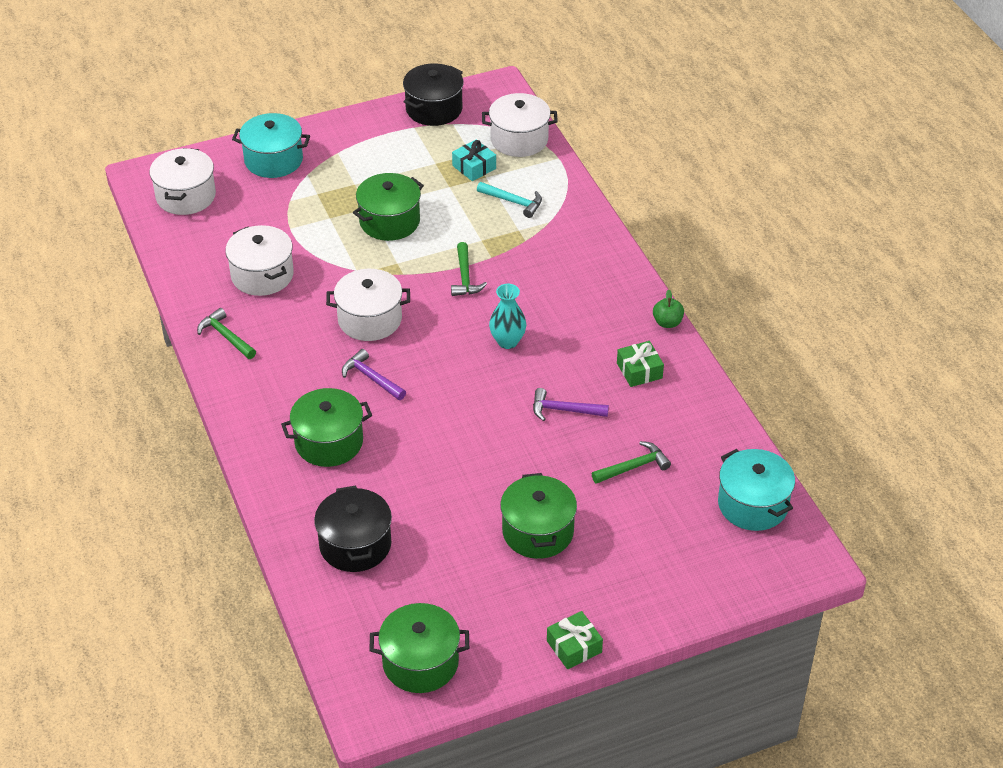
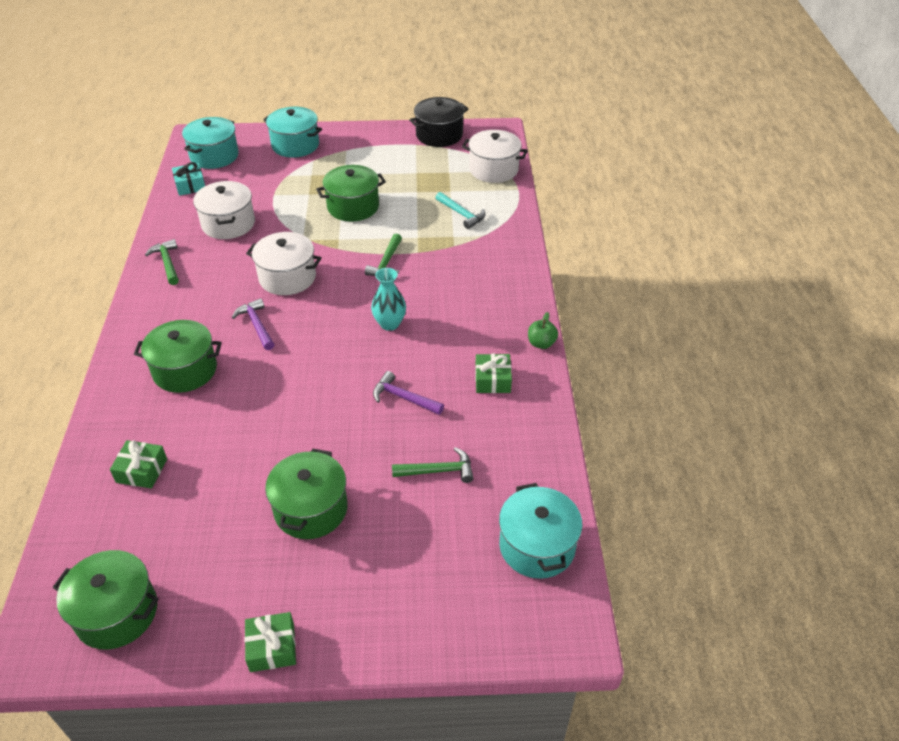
camera: 20 degrees right, 0 degrees up
white pot [149,148,216,215] -> turquoise pot [182,117,239,169]
black pot [314,486,392,572] -> green gift [110,440,167,489]
turquoise gift [452,140,496,181] -> turquoise gift moved to [172,162,205,196]

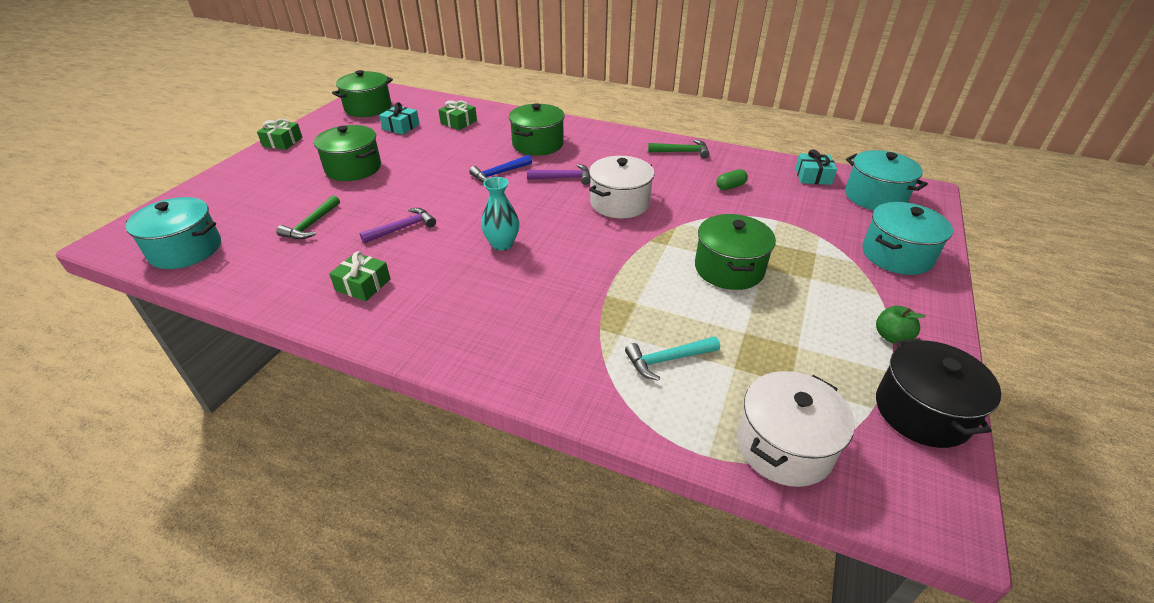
camera: 115 degrees right, 5 degrees down
white pot [193,181,255,239] -> green capsule [716,169,748,190]
green hammer [365,234,402,276] -> none
green apple [528,312,558,349] -> green apple moved to [876,306,926,343]
none -> turquoise gift [379,102,420,134]
none -> blue hammer [469,155,532,183]

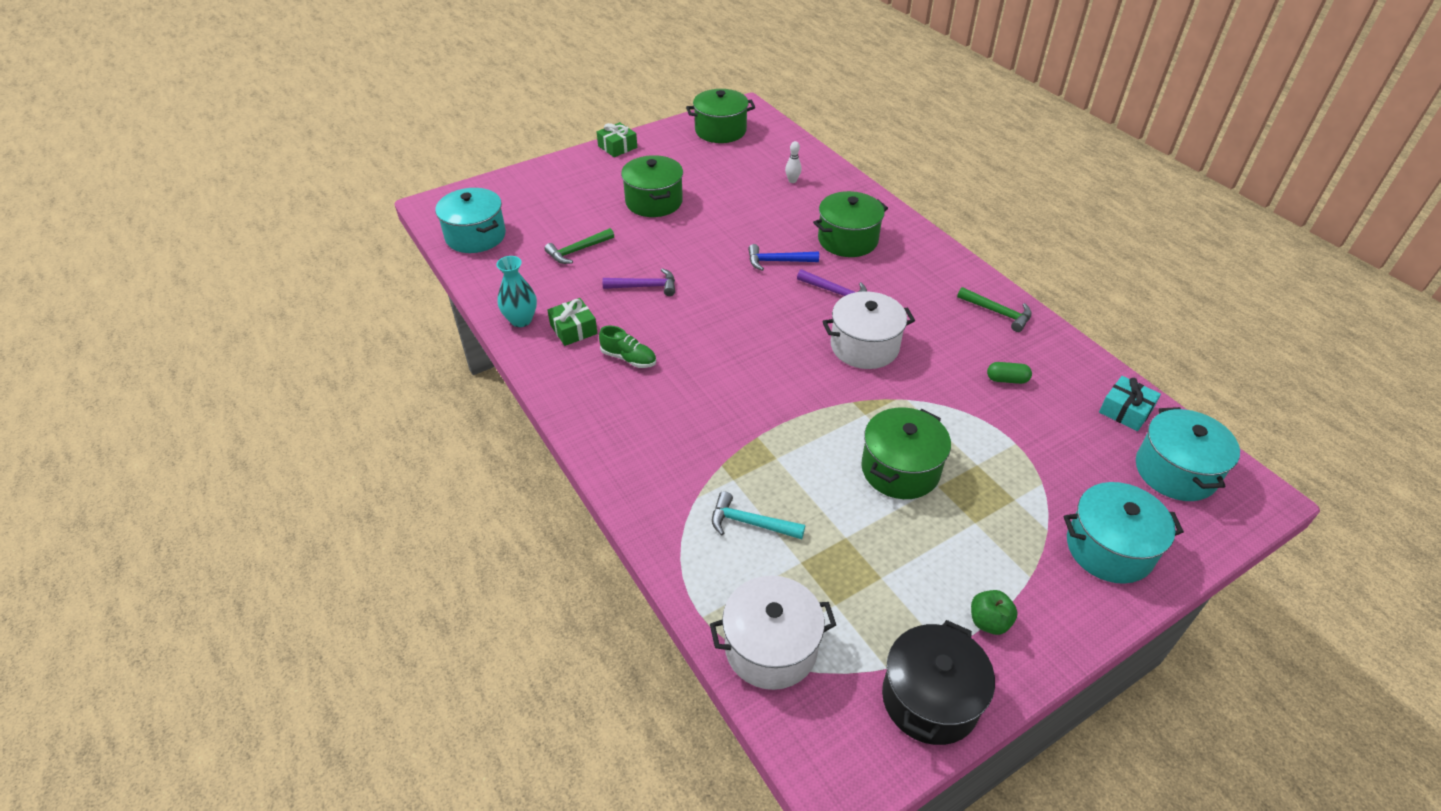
camera: 35 degrees right, 5 degrees up
turquoise gift [379,102,420,134] -> none
green gift [438,100,477,130] -> white bowling pin [785,141,801,183]
turquoise vase [481,177,519,251] -> turquoise vase moved to [496,256,537,327]
none -> green shoe [599,325,656,368]

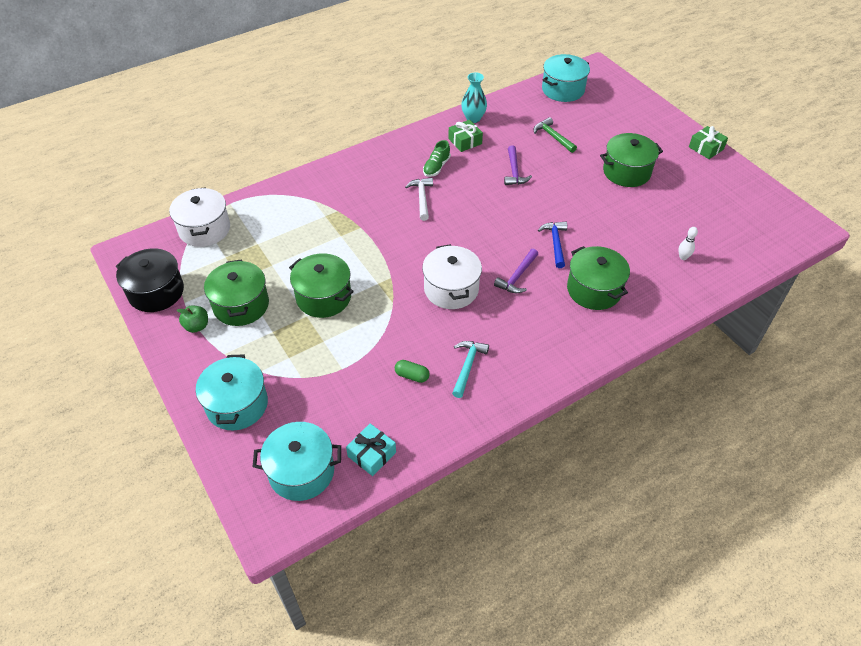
camera: 90 degrees right, 5 degrees up
green pot [686,89,755,143] -> green pot moved to [204,259,269,326]
turquoise hammer [712,491,805,539] -> turquoise hammer moved to [452,341,489,398]
green hammer [957,287,1032,332] -> none
green capsule [987,362,1032,384] -> green capsule turned 75 degrees counterclockwise [395,360,430,383]
none -> white hammer [405,178,433,221]

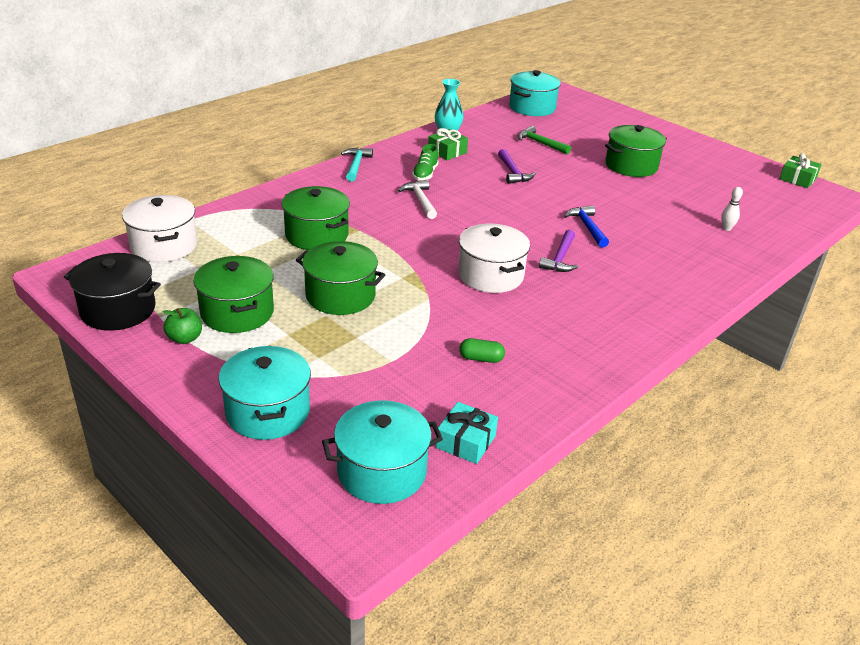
camera: 15 degrees left, 15 degrees down
turquoise hammer [452,341,489,398] -> turquoise hammer moved to [341,148,373,182]
green pot [567,246,630,310] -> green pot moved to [281,186,350,250]
green gift [689,126,728,159] -> green gift moved to [779,153,822,188]

